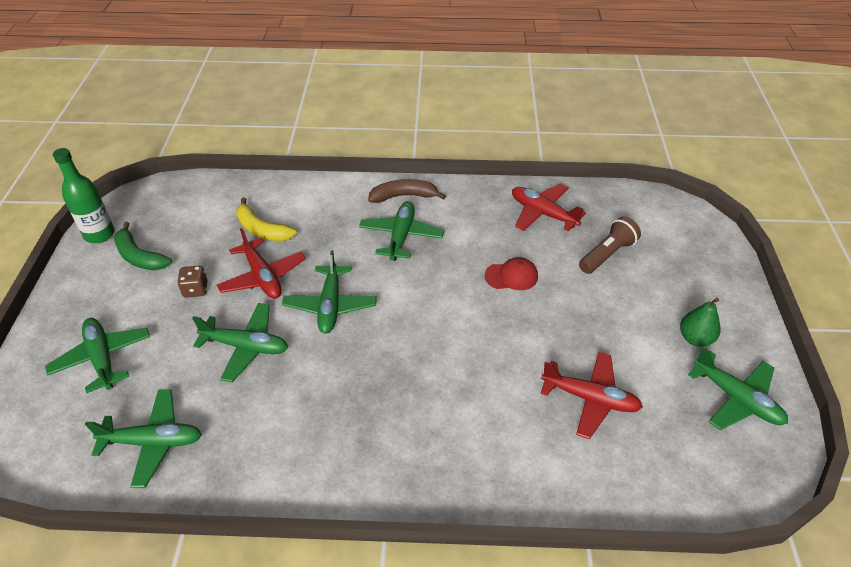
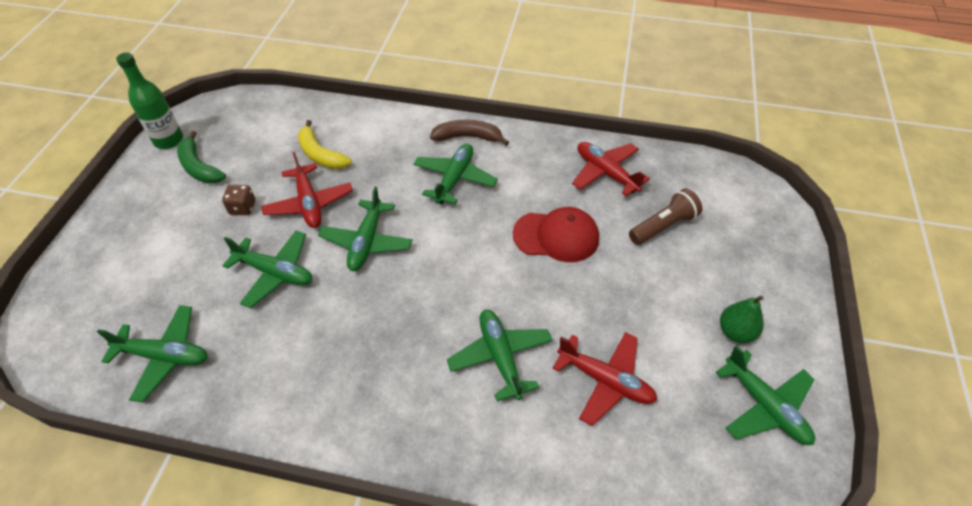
camera: 10 degrees right, 5 degrees up
green plane [45,318,150,393] -> green plane moved to [447,309,553,401]
red cap [485,257,538,290] -> red cap [513,207,599,262], size x1.55

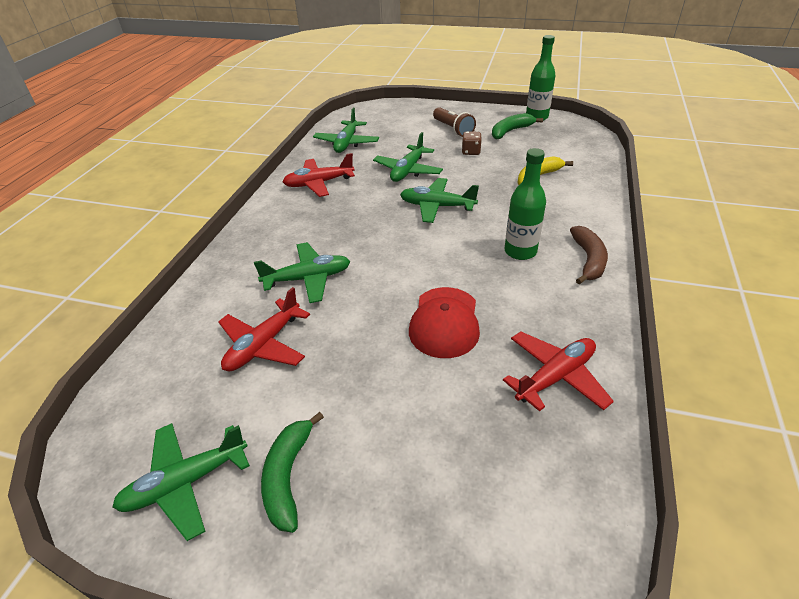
camera: 95 degrees right, 10 degrees down
red plane [261,152,353,228] -> red plane moved to [283,153,355,197]
green plane [413,144,498,204] -> green bottle [504,148,546,260]
brown flashlight [629,188,702,245] -> brown flashlight moved to [433,107,476,137]
green pear [720,296,764,343] -> green banana [261,412,324,533]

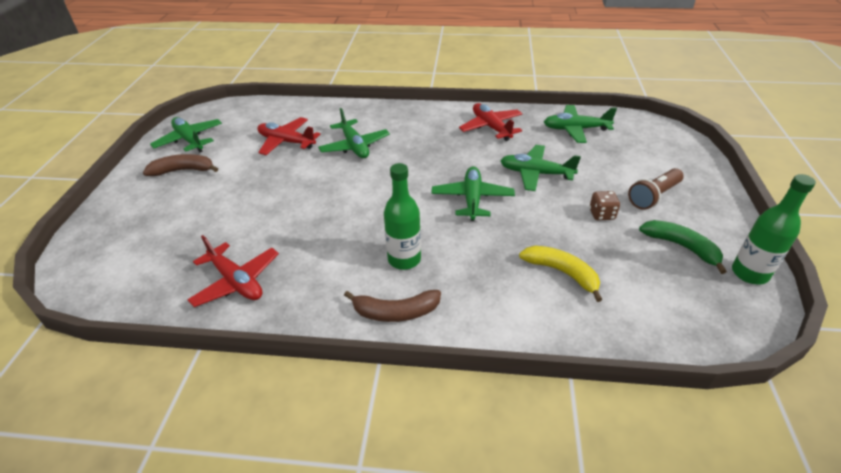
camera: 80 degrees right, 0 degrees up
green banana [261,412,324,533] -> brown banana [143,154,218,176]
red cap [409,287,480,358] -> none

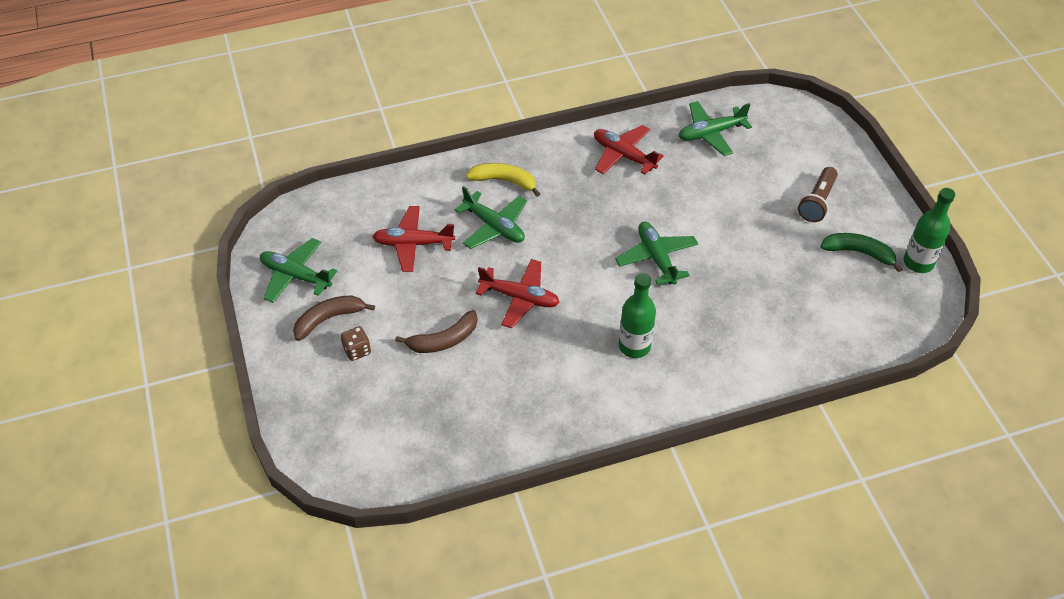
camera: 25 degrees left, 10 degrees up
red plane [187,235,279,307] -> red plane moved to [476,259,560,328]
brown banana [344,290,441,322] -> brown banana moved to [395,310,478,353]
green plane [500,145,581,191] -> none
yellow banana [519,246,603,302] -> yellow banana moved to [466,163,540,197]
brown dice [589,191,620,221] -> brown dice moved to [340,326,371,361]

